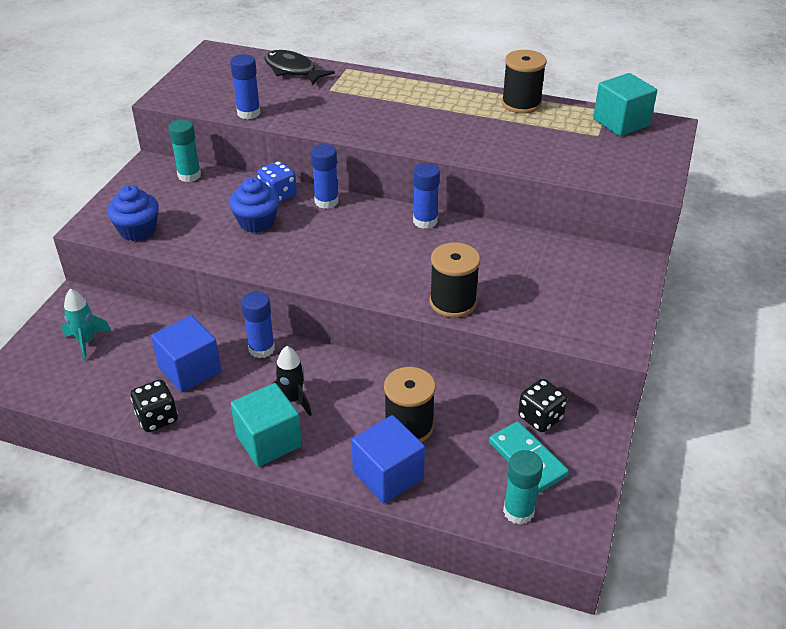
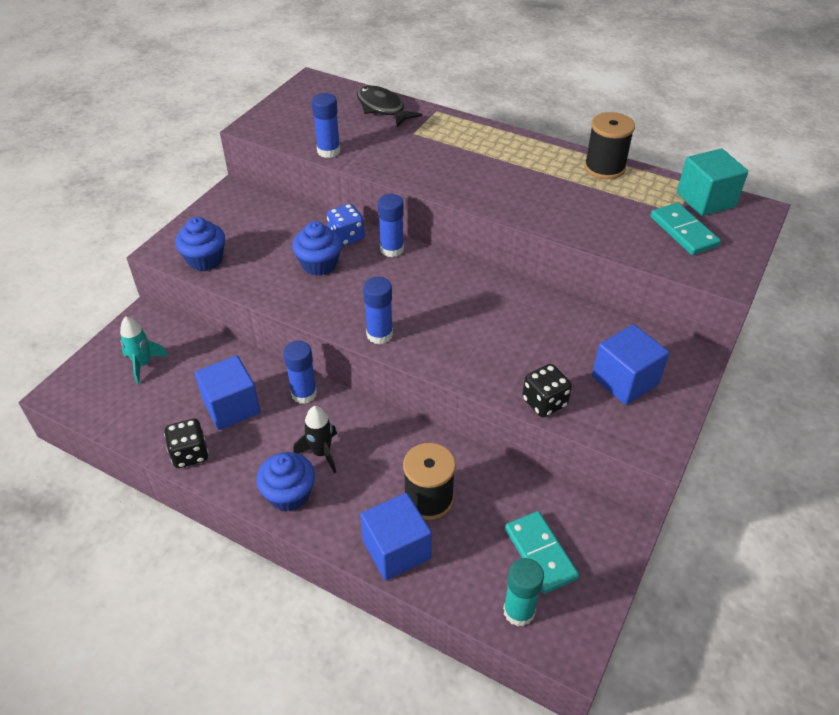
camera: 10 degrees right, 5 degrees up
turquoise glue stick [168,119,201,182] -> none
turquoise cube [231,383,302,467] -> blue cupcake [256,452,315,512]
blue glue stick [413,163,440,229] -> blue glue stick moved to [363,277,393,344]
black spool [430,242,480,318] -> none
black dice [518,379,567,432] -> black dice moved to [522,364,572,417]
none -> blue cube [592,324,669,405]
none -> turquoise domino [650,203,721,255]

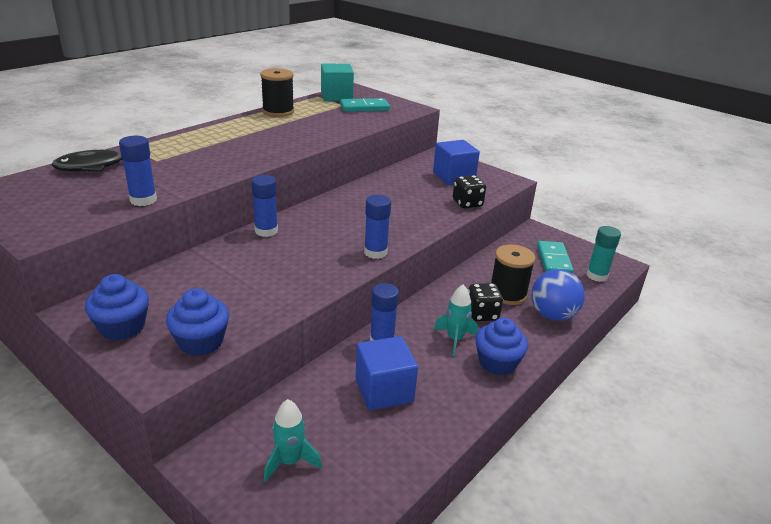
camera: 80 degrees left, 15 degrees down
black dice [164,419,209,468] -> black dice moved to [468,283,503,321]
blue cupcake [292,221,342,276] -> blue cupcake moved to [85,274,149,341]
black rocket [293,406,337,473] -> turquoise rocket [434,285,478,356]
blue dice [327,204,365,246] -> none
blue cube [360,493,432,580] -> blue ball [532,269,585,321]
turquoise domino [505,511,579,594] -> turquoise domino turned 75 degrees counterclockwise [537,241,574,274]

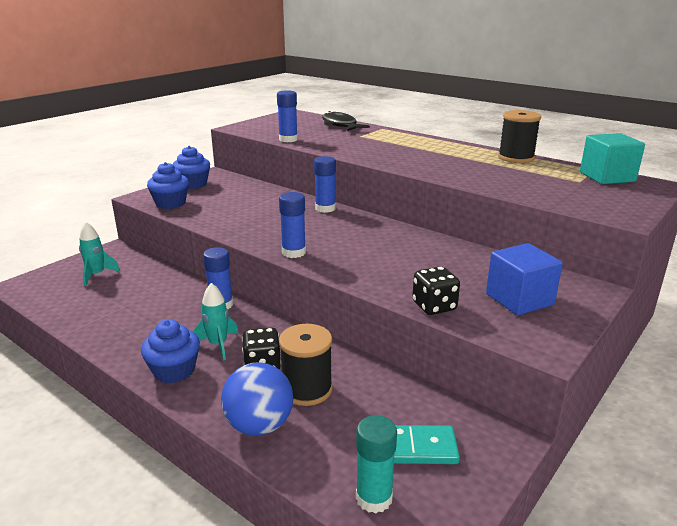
camera: 90 degrees right, 5 degrees down
turquoise domino [340,98,390,112] -> none
blue cube [355,336,418,411] -> none

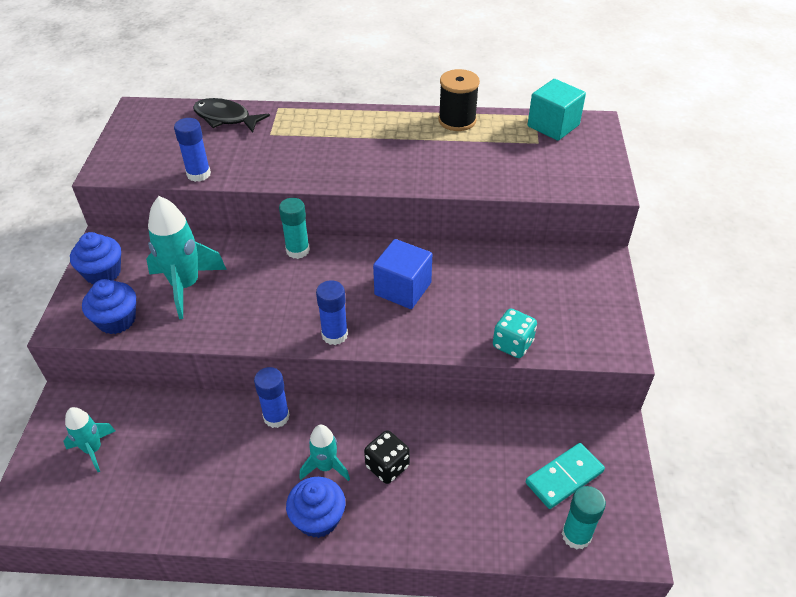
camera: 35 degrees left, 20 degrees up
blue ball [221,362,293,436] -> none
black spool [279,324,333,406] -> none
blue glue stick [314,156,336,213] -> turquoise glue stick [279,198,310,259]
black dice [412,266,460,315] -> turquoise dice [493,308,537,358]
blue cube [486,243,563,315] -> blue cube moved to [373,239,432,309]
none -> turquoise rocket [146,196,227,319]

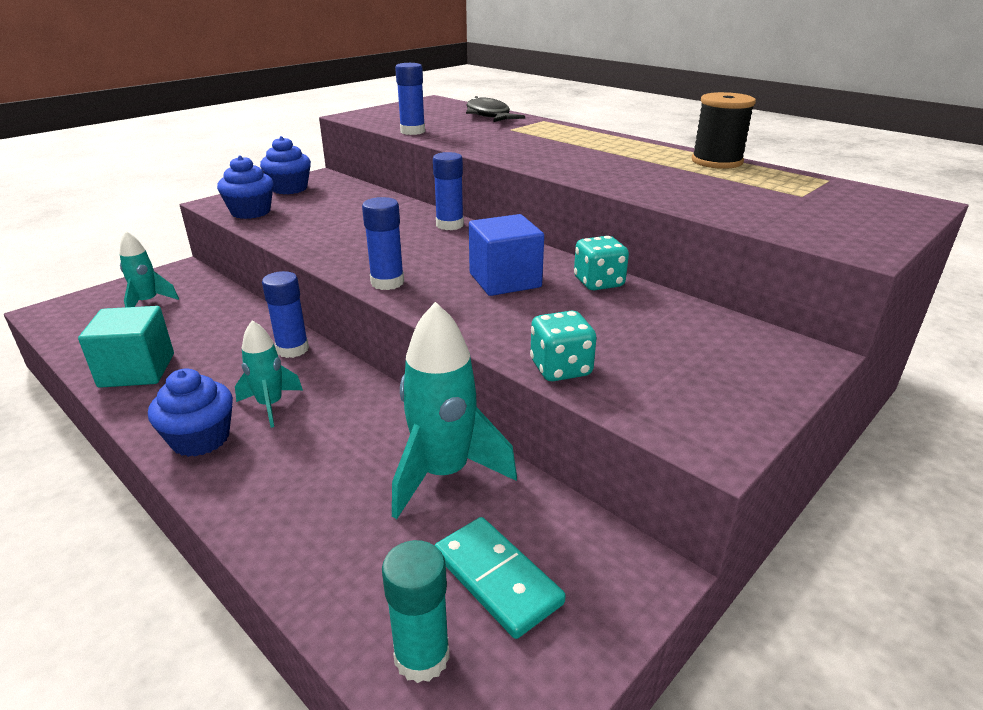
camera: 40 degrees right, 15 degrees down
turquoise rocket [146,196,227,319] -> turquoise rocket moved to [392,302,517,519]
turquoise glue stick [279,198,310,259] -> blue glue stick [433,152,464,230]
black dice [364,430,410,484] -> none
turquoise domino [526,443,605,509] -> turquoise domino turned 45 degrees clockwise [435,517,566,639]
turquoise cube [528,79,586,141] -> turquoise cube moved to [78,306,174,388]
none -> turquoise dice [574,236,629,290]

